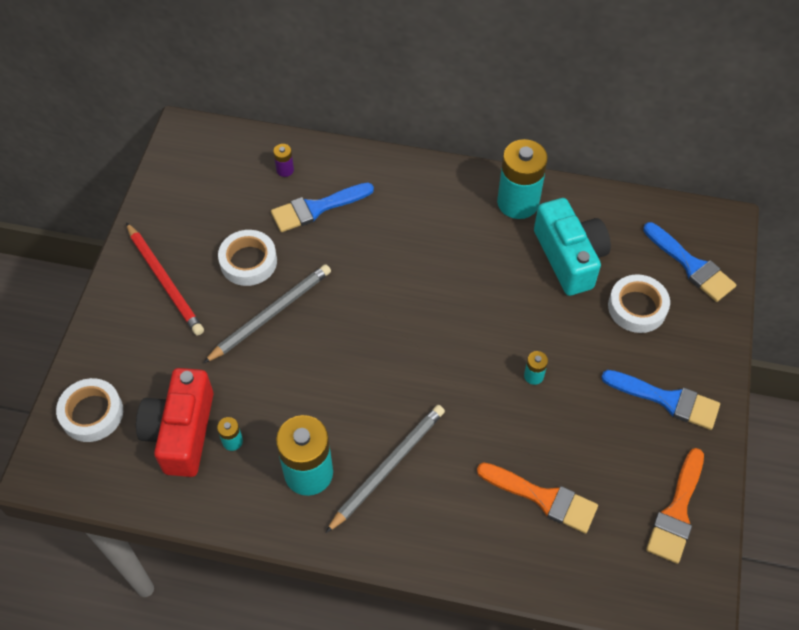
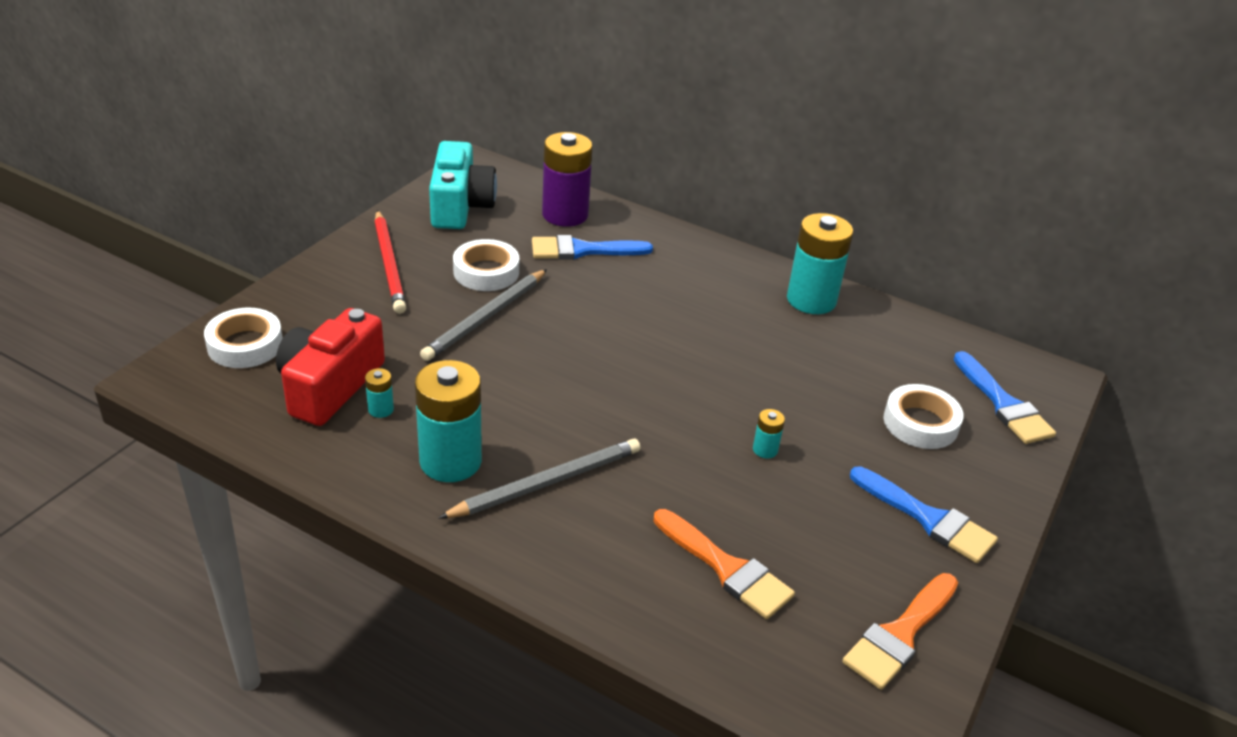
camera: 15 degrees right, 20 degrees down
grey pencil [203,264,331,363] -> grey pencil turned 150 degrees clockwise [420,269,547,361]
purple battery [273,144,294,177] -> purple battery [542,132,593,227], size x2.33
turquoise camera [534,198,611,296] -> turquoise camera moved to [429,141,497,229]

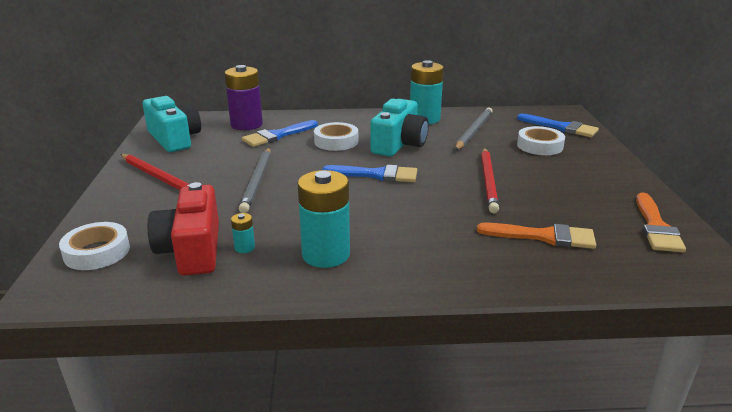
camera: 30 degrees left, 10 degrees down
grey pencil [438,439,640,519] -> grey pencil moved to [455,107,493,151]
white tape [453,239,519,291] -> white tape moved to [314,122,358,151]
turquoise battery [753,409,785,458] -> red pencil [481,148,499,213]
blue brush [850,466,998,563] -> blue brush moved to [322,165,417,182]
none -> turquoise camera [370,99,429,156]

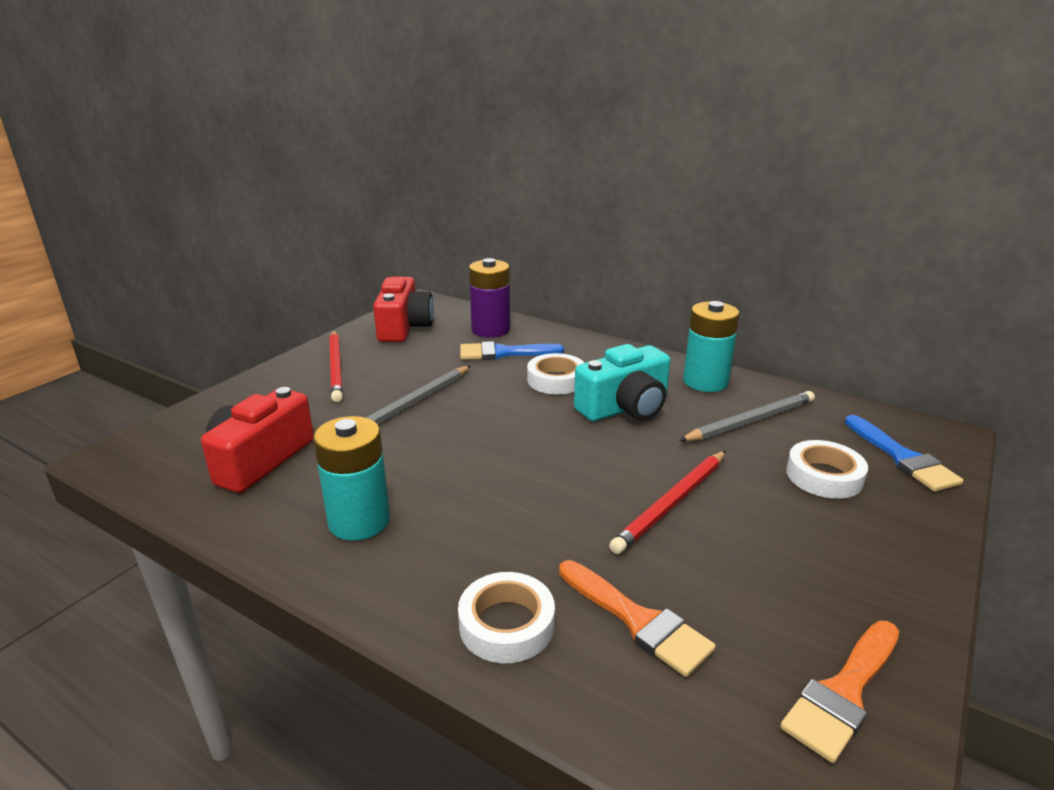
camera: 35 degrees right, 0 degrees up
white tape [59,222,130,270] -> white tape moved to [458,572,555,663]
turquoise camera [143,96,201,152] -> red camera [373,277,434,342]
turquoise battery [231,213,255,253] -> none
blue brush [322,165,417,182] -> none

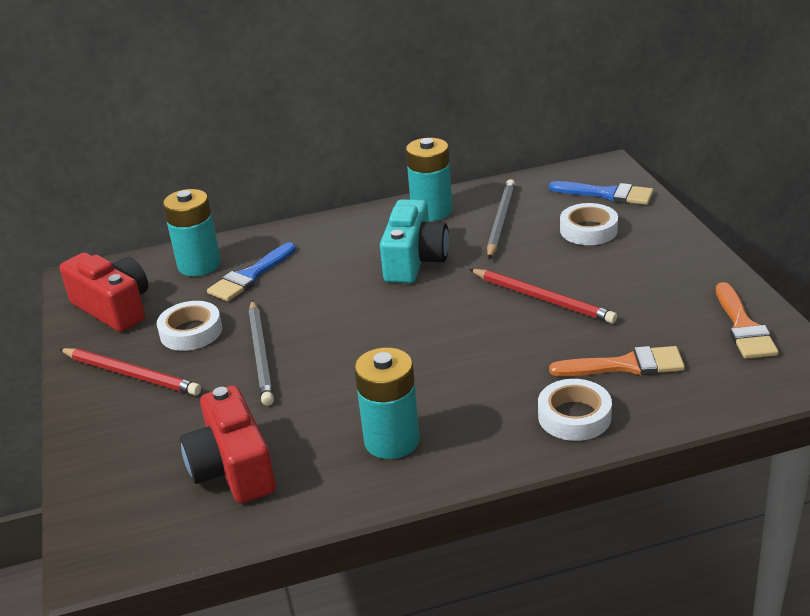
camera: 45 degrees left, 5 degrees up
purple battery [469,258,510,338] -> turquoise battery [163,189,221,276]
white tape [527,353,584,395] -> white tape moved to [157,301,222,351]
red pencil [609,451,726,554] -> red pencil turned 45 degrees counterclockwise [469,269,617,324]

